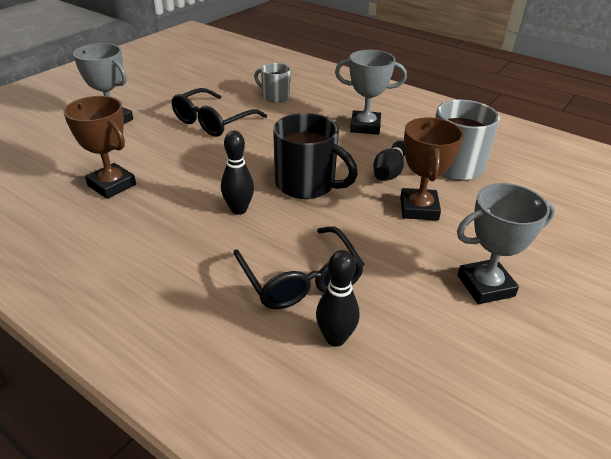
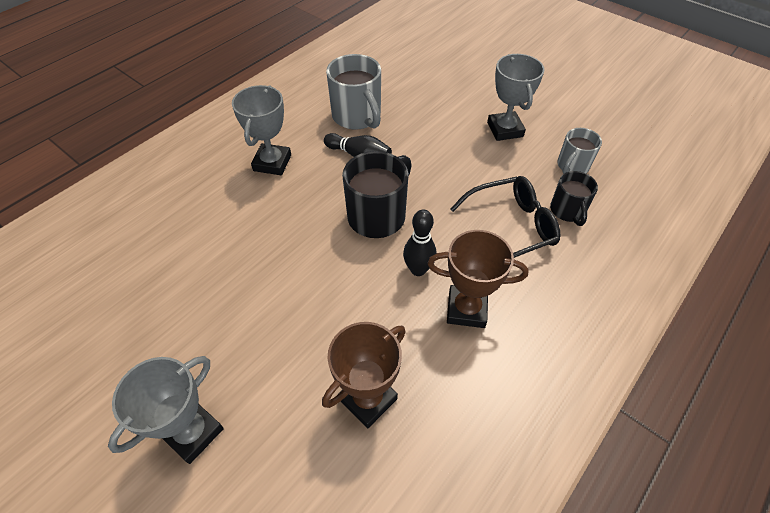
camera: 85 degrees left, 15 degrees up
black glasses [171,88,267,137] -> none
grey mug [254,63,291,103] -> grey mug moved to [557,128,602,174]
black bowling pin [316,250,359,347] -> black mug [550,171,598,226]
brown trophy [400,118,464,221] -> brown trophy moved to [427,230,529,328]

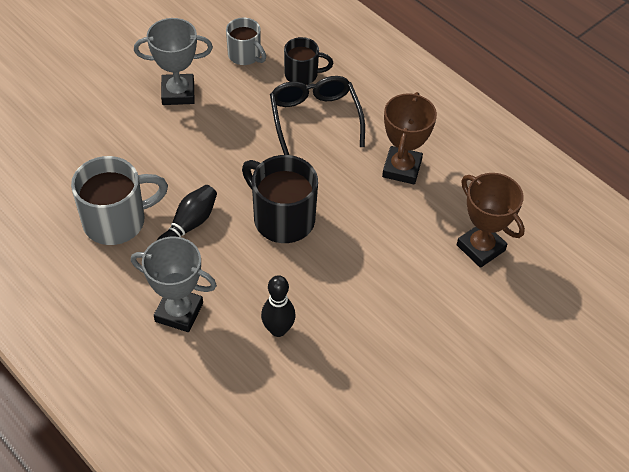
camera: 85 degrees left, 0 degrees up
grey trophy [108,356,224,464] -> none
black bowling pin [403,210,436,276] -> black bowling pin moved to [261,275,296,337]

